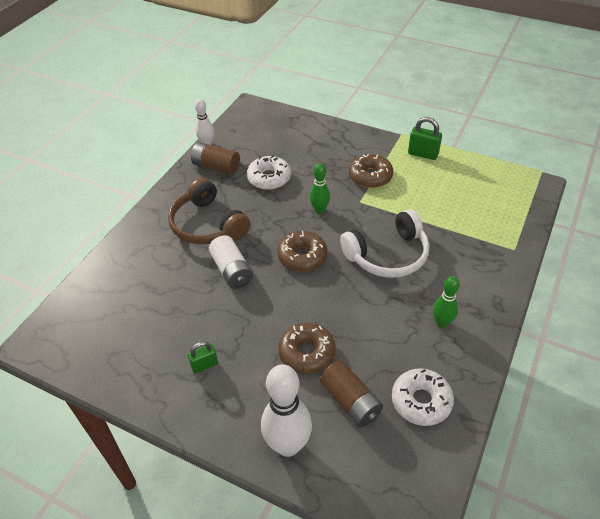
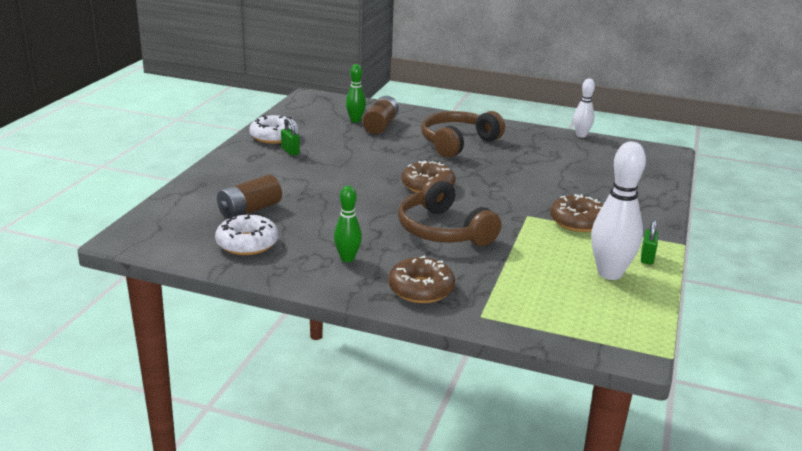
camera: 80 degrees right, 20 degrees down
brown battery [191,142,240,175] -> brown battery moved to [363,96,399,134]
white battery [209,235,253,289] -> none
white donut [247,155,291,190] -> white donut moved to [249,115,298,144]
white bowling pin [261,364,312,457] -> white bowling pin moved to [591,142,646,280]
brown donut [278,323,336,374] -> brown donut moved to [388,256,455,303]
green bowling pin [310,163,330,214] -> green bowling pin moved to [346,64,366,122]
white headphones [340,209,429,278] -> brown headphones [398,178,501,246]
green padlock [408,117,442,160] -> green padlock [641,220,658,265], size x0.66

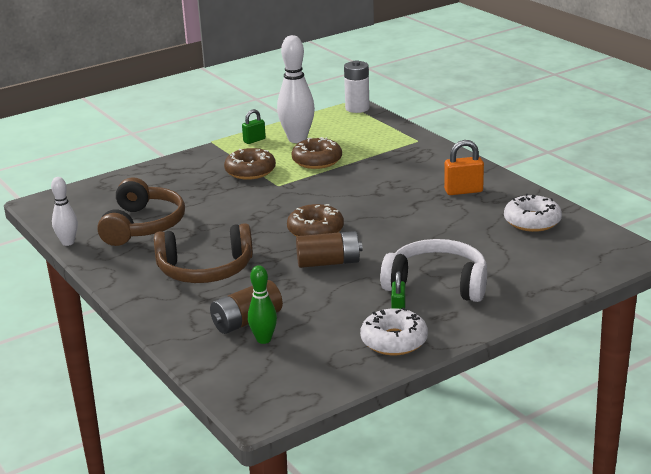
camera: 140 degrees left, 0 degrees up
brown battery [217,174,282,219] -> brown battery moved to [296,231,362,268]
green bowling pin [334,186,362,262] -> orange padlock [444,140,484,195]
brown donut [388,256,455,303] -> brown donut moved to [291,137,342,169]
brown headphones [398,178,501,246] -> brown headphones moved to [97,177,185,246]
none -> white battery [344,60,370,113]
none -> white headphones [380,239,487,302]

